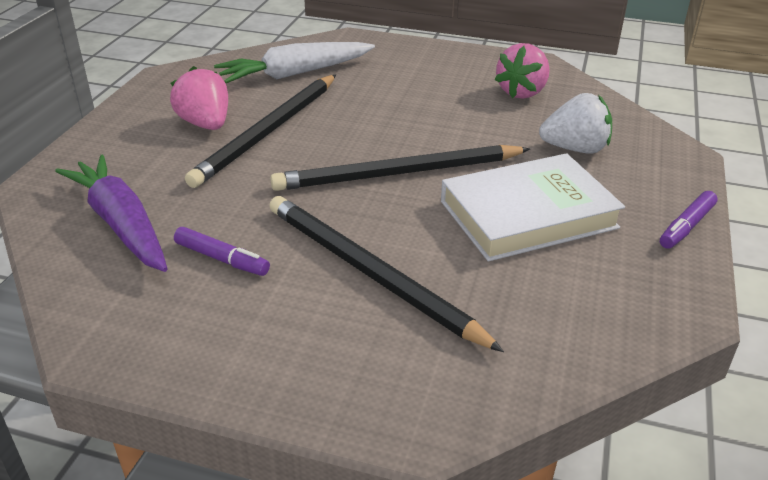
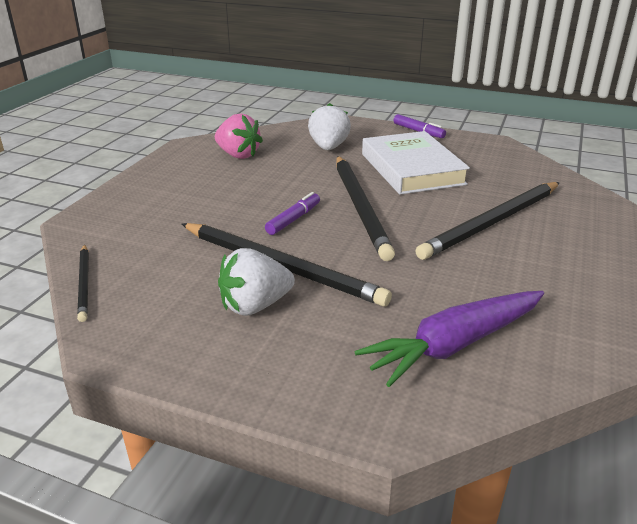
camera: 85 degrees left, 5 degrees down
pink strawberry [170,66,228,130] -> white strawberry [218,248,295,316]
purple marker [174,227,270,276] -> purple marker moved to [265,192,320,235]
white carrot [214,42,375,83] -> none
none -> black pencil [77,244,89,322]

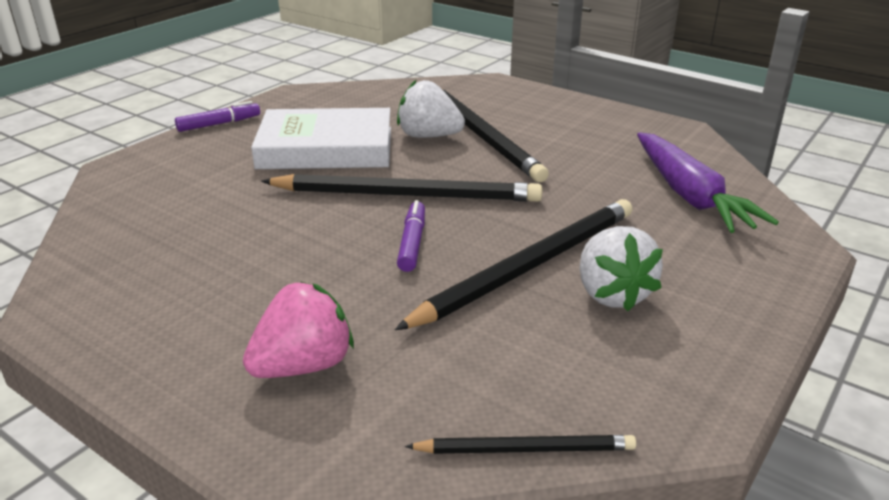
camera: 75 degrees left, 0 degrees up
pink strawberry [215,113,263,159] -> pink strawberry moved to [243,281,354,378]
purple marker [265,192,320,235] -> purple marker turned 45 degrees clockwise [397,200,425,272]
white strawberry [308,103,351,150] -> white strawberry moved to [397,79,465,138]

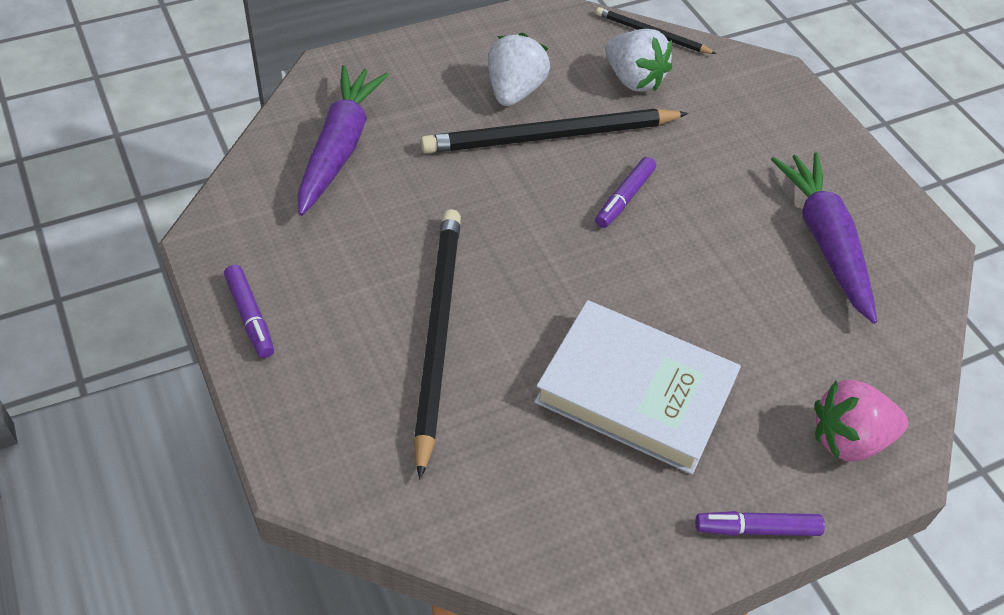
camera: 155 degrees left, 20 degrees up
pink strawberry [243,281,354,378] -> pink strawberry moved to [815,380,908,461]
black pencil [261,174,542,202] -> none
white strawberry [397,79,465,138] -> white strawberry moved to [605,29,672,91]
none -> purple marker [224,265,274,358]
none -> purple carrot [771,152,877,324]

